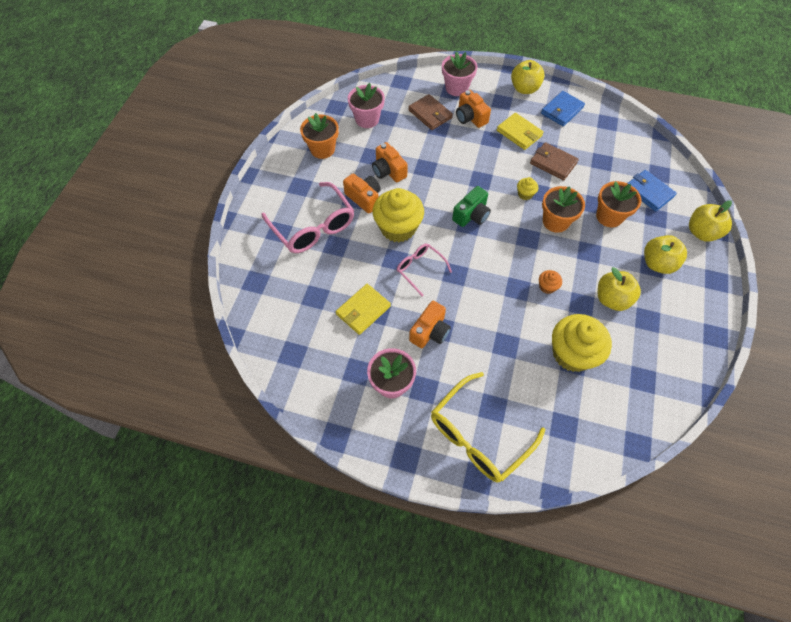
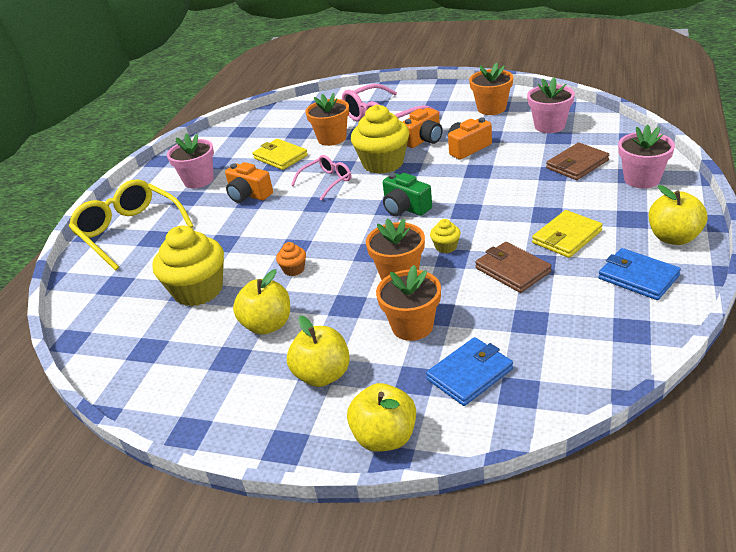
camera: 95 degrees right, 25 degrees down
orange camera [456,90,491,128] -> none
brown wallet [530,142,579,181] -> brown wallet turned 75 degrees counterclockwise [475,242,552,293]
none -> orange flower pot [305,93,349,146]

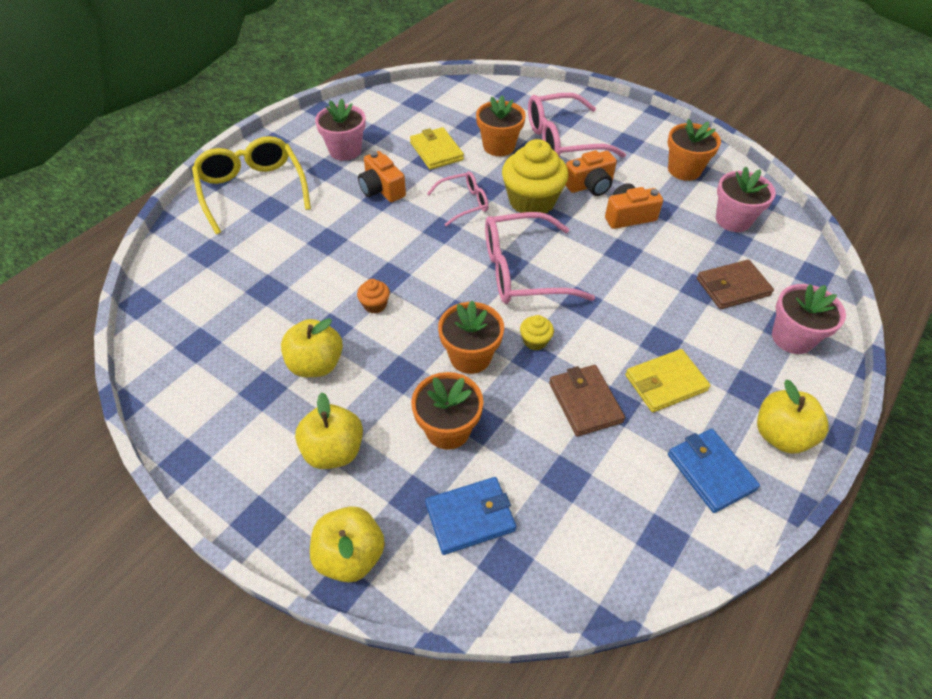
camera: 15 degrees right, 15 degrees up
yellow cupcake [152,225,224,306] -> none
green camera [383,173,432,216] -> pink glasses [485,212,595,304]

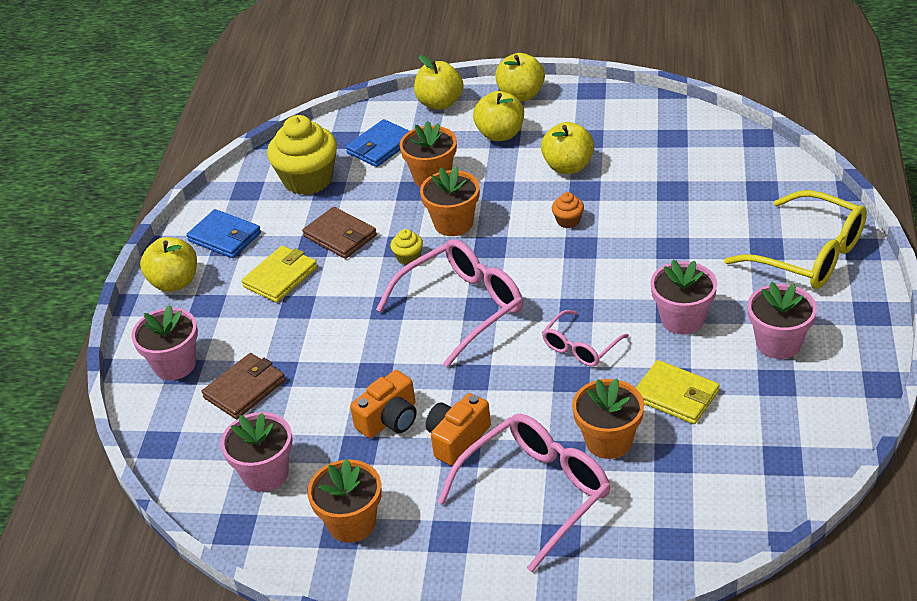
camera: 155 degrees right, 10 degrees down
orange camera [358,151,406,202] -> pink flower pot [650,259,717,335]
yellow cupcake [502,139,569,213] -> yellow cupcake moved to [267,115,337,195]
none -> yellow apple [495,53,545,102]

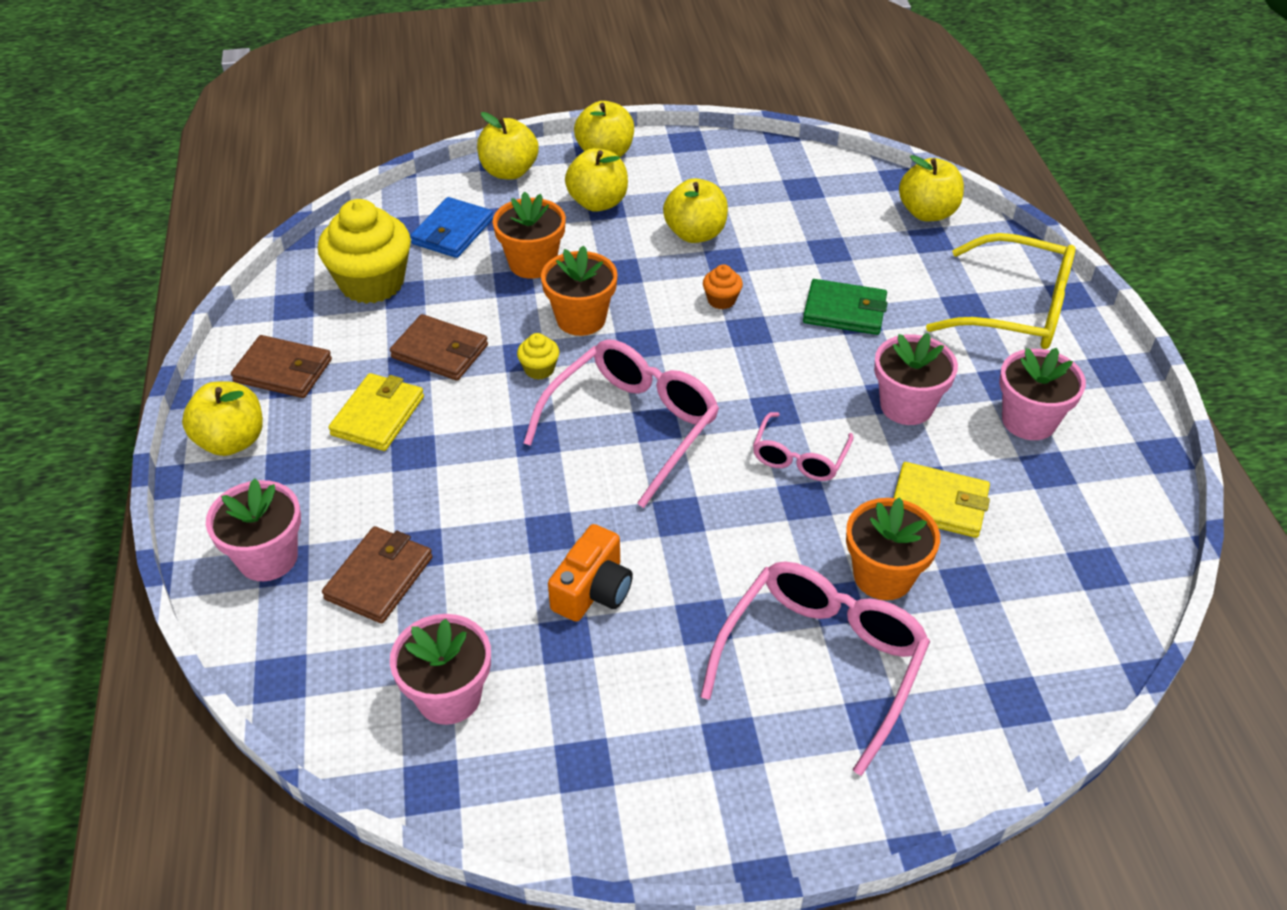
camera: 20 degrees left, 5 degrees up
blue wallet [186,209,261,258] -> brown wallet [231,335,332,398]
orange flower pot [307,459,382,543] -> none
orange camera [426,393,491,466] -> none
none -> green wallet [803,279,888,335]
none -> yellow apple [899,155,964,221]

